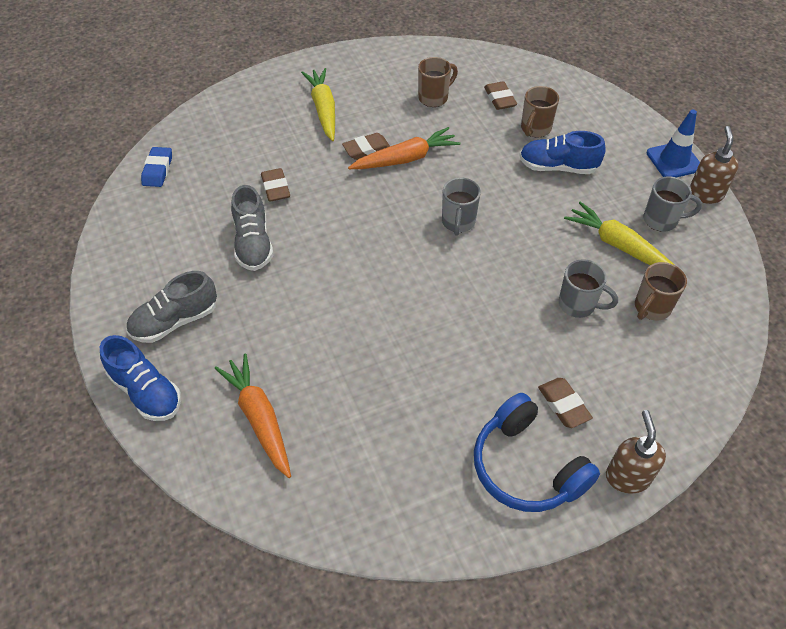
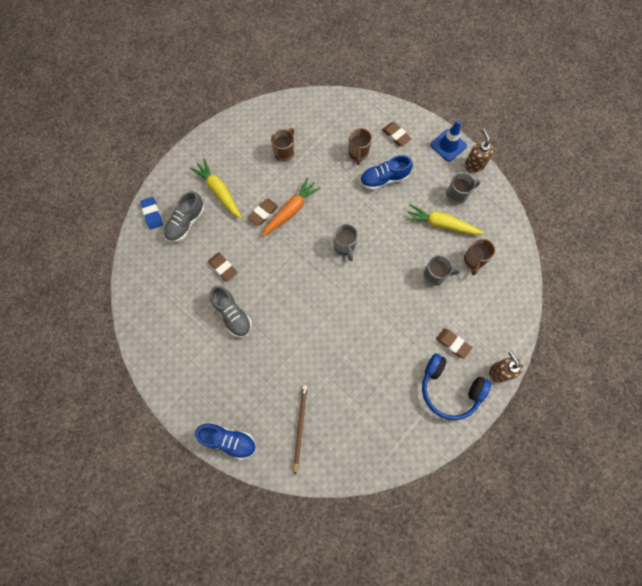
camera: 25 degrees left, 20 degrees up
grey shoe [126,271,217,343] -> grey shoe moved to [164,191,204,242]
blue eraser [141,147,172,187] -> blue eraser moved to [140,197,163,229]
orange carrot [215,353,291,478] -> brown pencil [293,385,307,474]
brown eraser [484,81,517,110] -> brown eraser moved to [382,122,412,146]

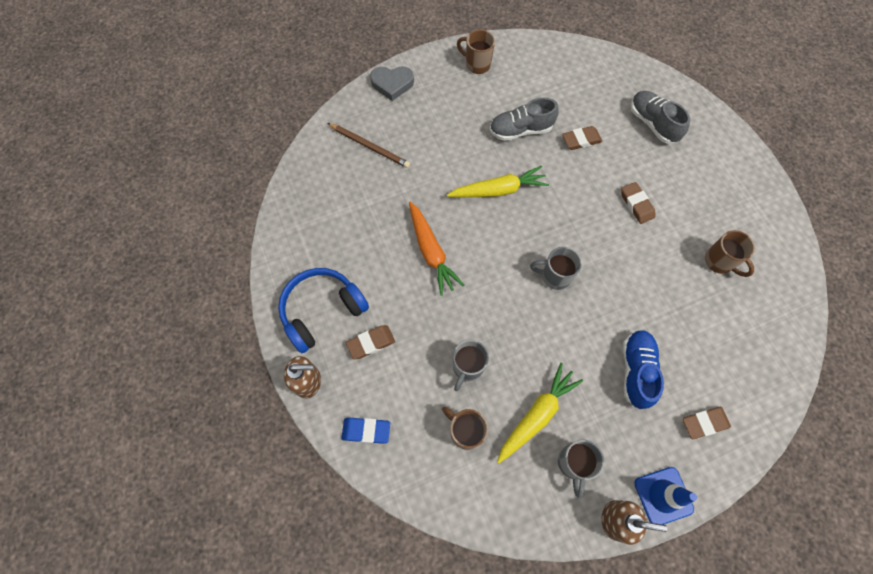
camera: 115 degrees right, 5 degrees down
blue eraser [140,197,163,229] -> blue eraser moved to [342,418,390,444]
yellow carrot [190,158,242,219] -> yellow carrot moved to [447,166,549,197]
blue shoe [195,423,256,460] -> grey heart [370,66,414,101]
orange carrot [262,177,321,237] -> orange carrot moved to [409,202,464,296]
brown mug [348,128,372,165] -> brown mug moved to [457,30,495,74]

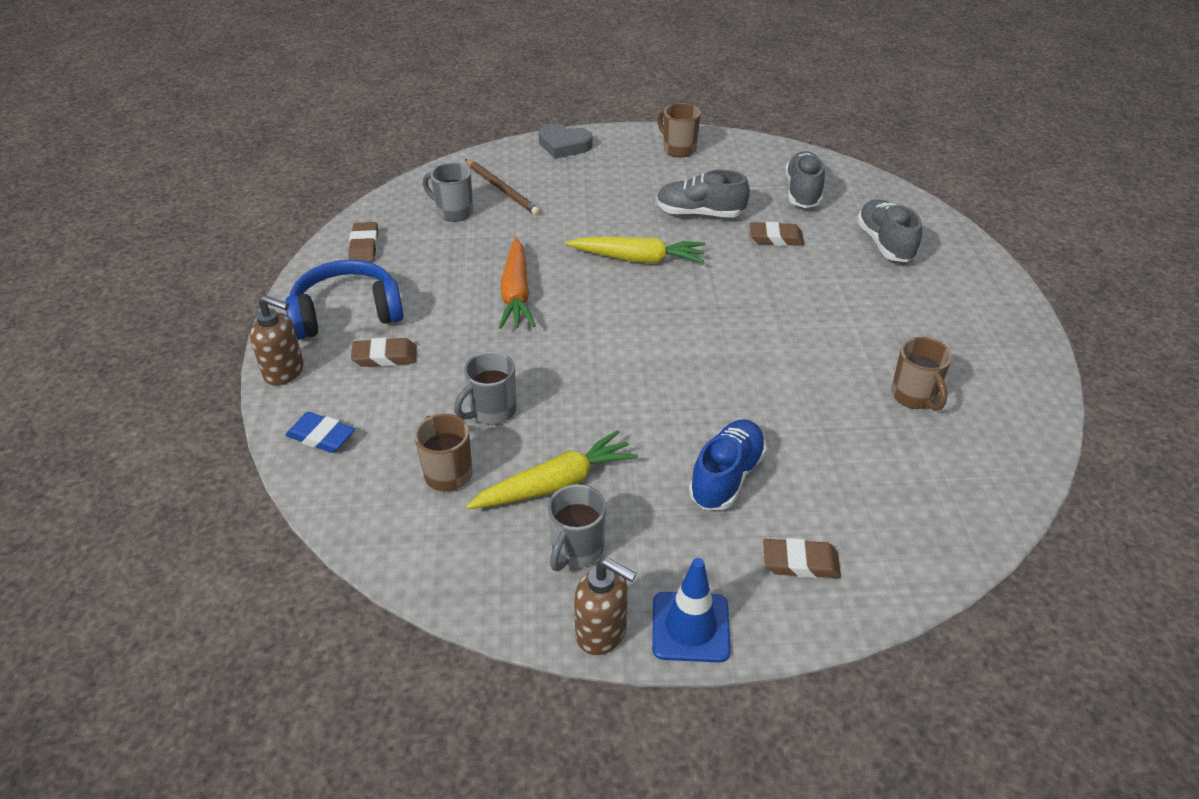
camera: 20 degrees right, 25 degrees down
grey mug [530,247,582,290] -> grey mug moved to [423,163,473,222]
brown eraser [621,182,655,224] -> brown eraser moved to [348,222,378,262]
none -> grey shoe [785,151,825,208]

